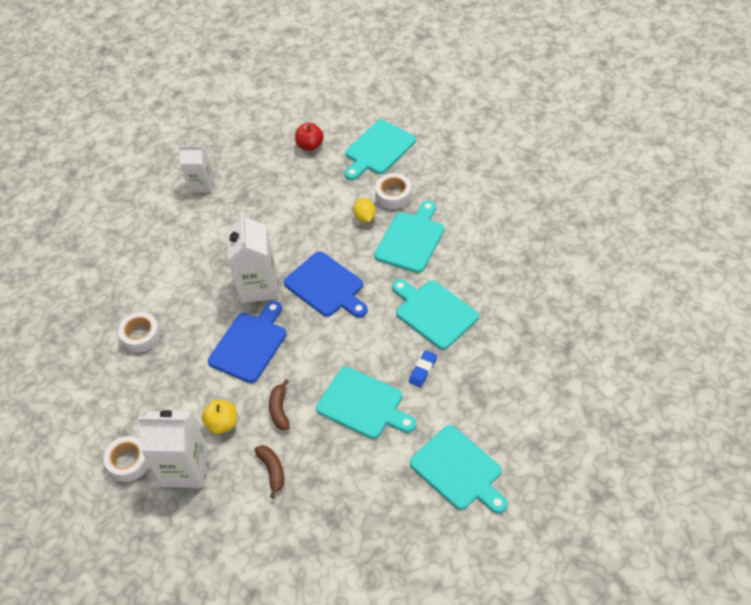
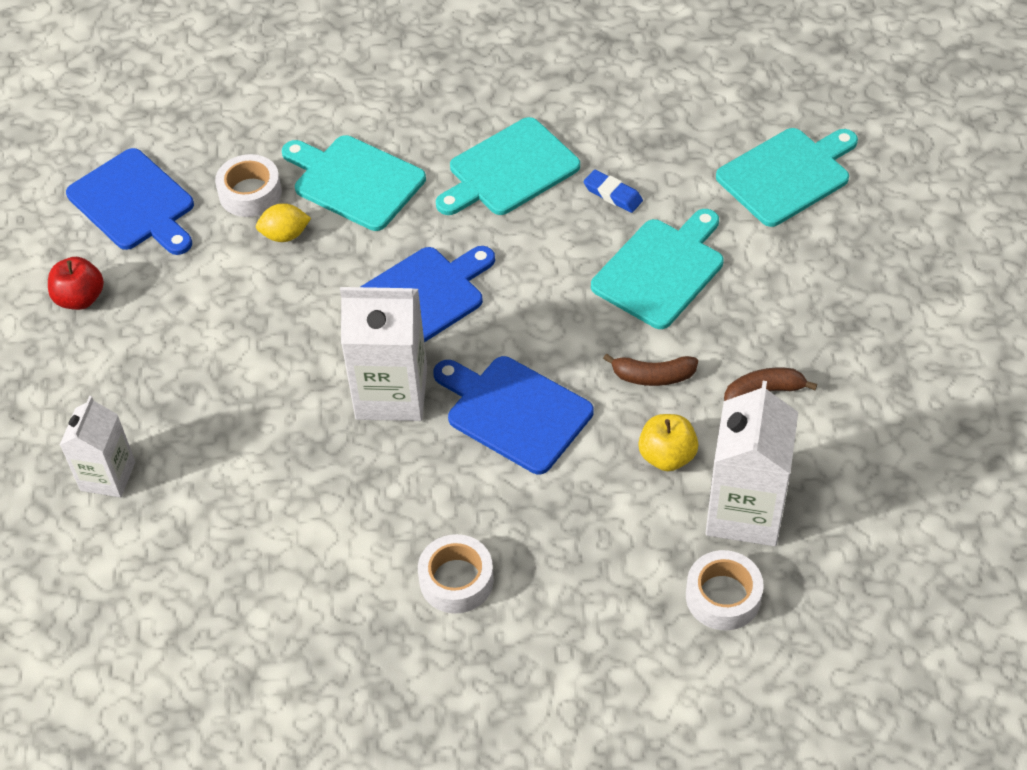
camera: 85 degrees left, 0 degrees up
turquoise cutting board [345,120,416,180] -> blue cutting board [66,148,194,255]

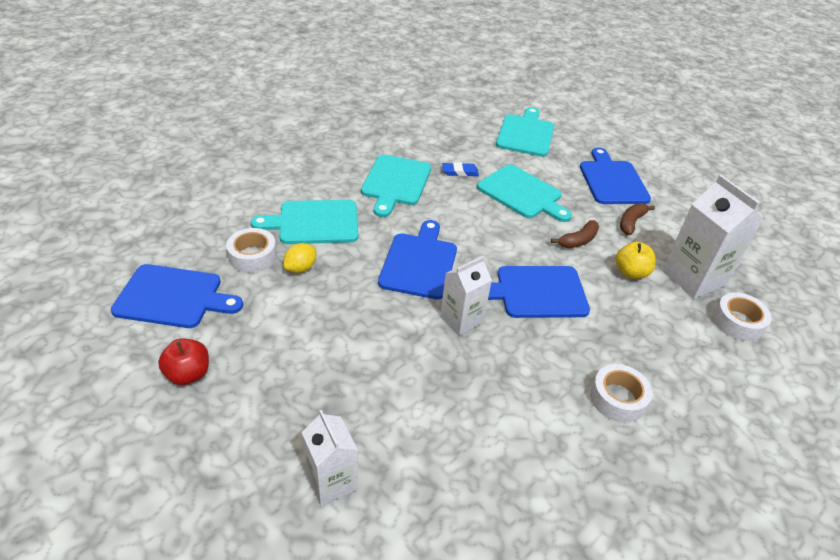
camera: 45 degrees left, 10 degrees down
white carton [340,287,427,421] -> white carton [440,256,492,335], size x0.64
turquoise cutting board [591,209,723,329] -> turquoise cutting board turned 135 degrees clockwise [477,165,572,222]
none -> blue cutting board [580,147,651,204]

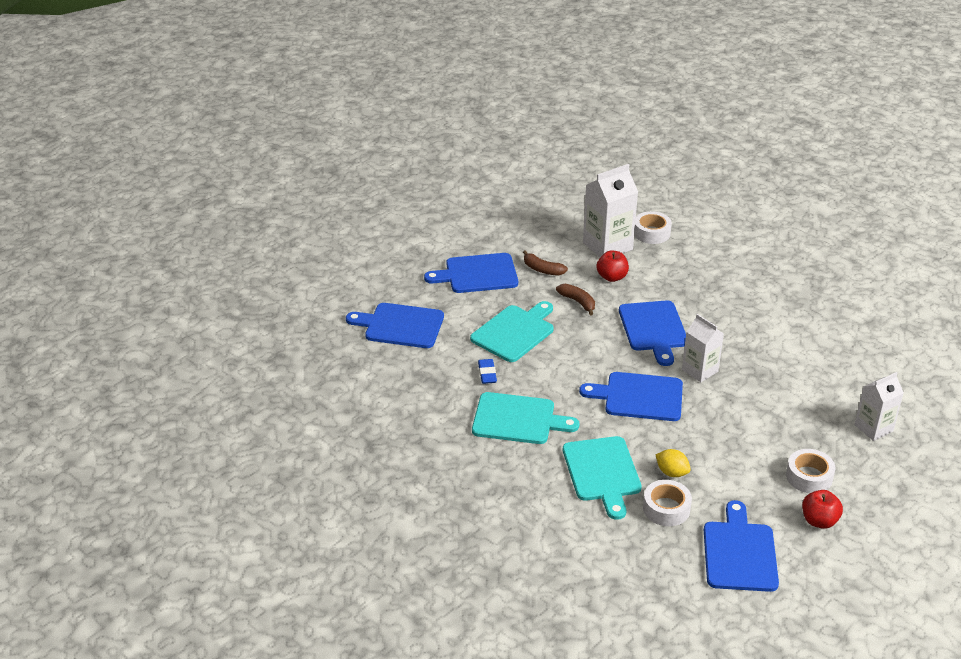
camera: 90 degrees left, 5 degrees down
turquoise cutting board [496,107,554,157] -> blue cutting board [346,303,444,348]
white tape [590,364,652,423] -> white tape moved to [786,449,835,493]
yellow apple [616,242,656,279] -> red apple [597,250,629,282]

